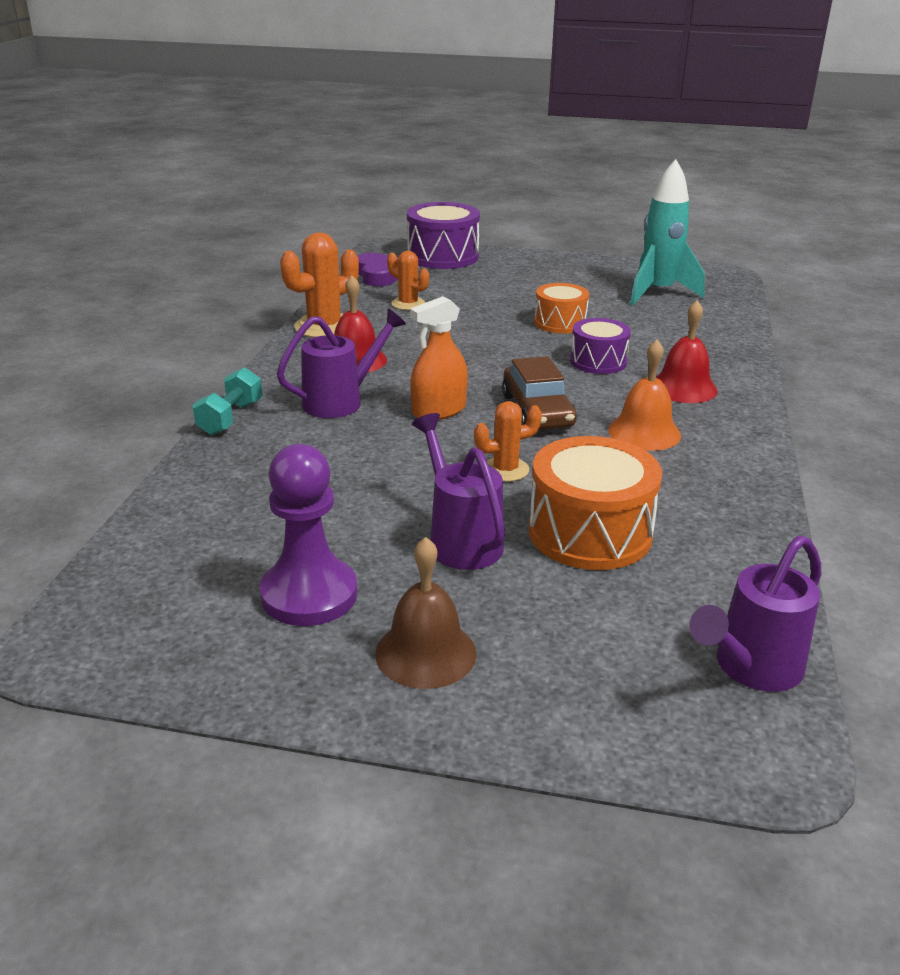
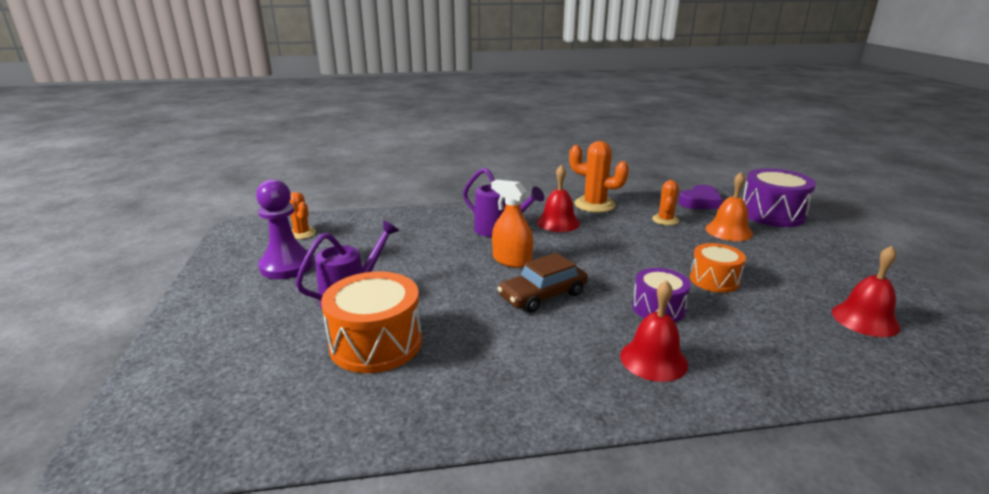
camera: 70 degrees right, 5 degrees down
turquoise dumbbell [193,367,262,435] -> none
brown bell [375,537,477,689] -> none
orange cactus [474,401,542,482] -> orange cactus moved to [289,192,316,239]
orange bell [608,339,681,451] -> orange bell moved to [705,172,753,241]
turquoise rocket [630,159,705,305] -> red bell [832,246,901,337]
purple watering can [689,535,821,692] -> none

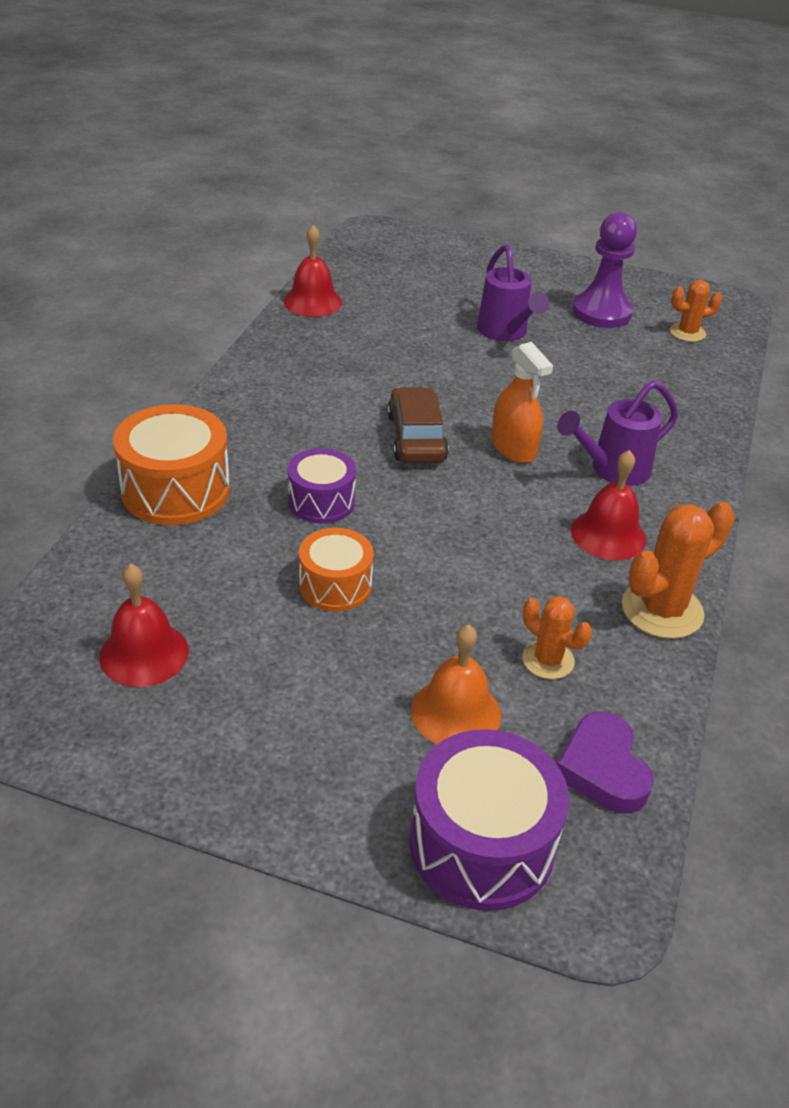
camera: 115 degrees right, 15 degrees up
orange drum [321,271,422,373] -> orange drum moved to [113,404,230,525]
orange spray bottle [491,180,533,268] -> orange spray bottle turned 90 degrees clockwise [491,342,553,463]
red bell [620,280,688,382] -> red bell moved to [284,225,342,317]

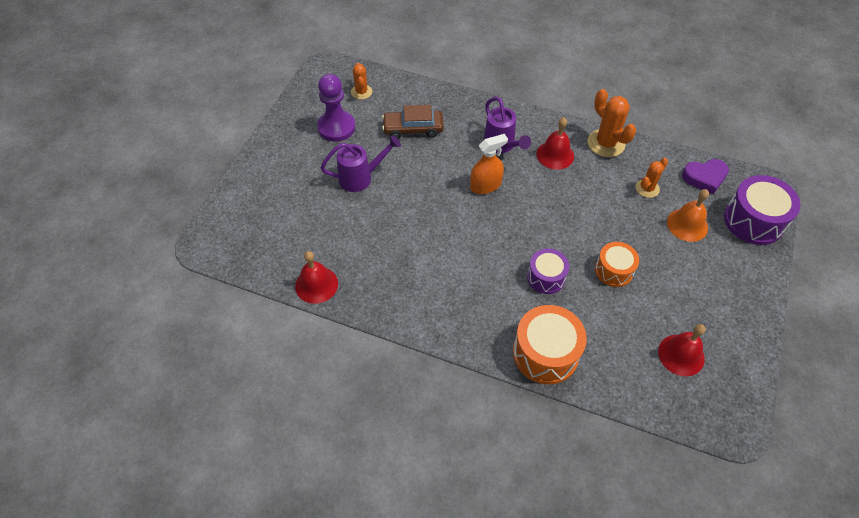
camera: 85 degrees left, 15 degrees up
brown car [387,387,449,463] -> brown car moved to [382,105,444,139]

